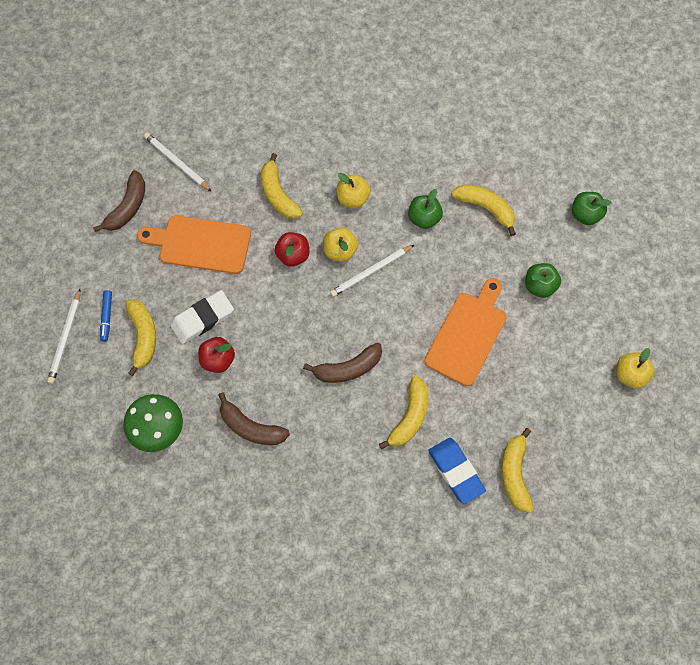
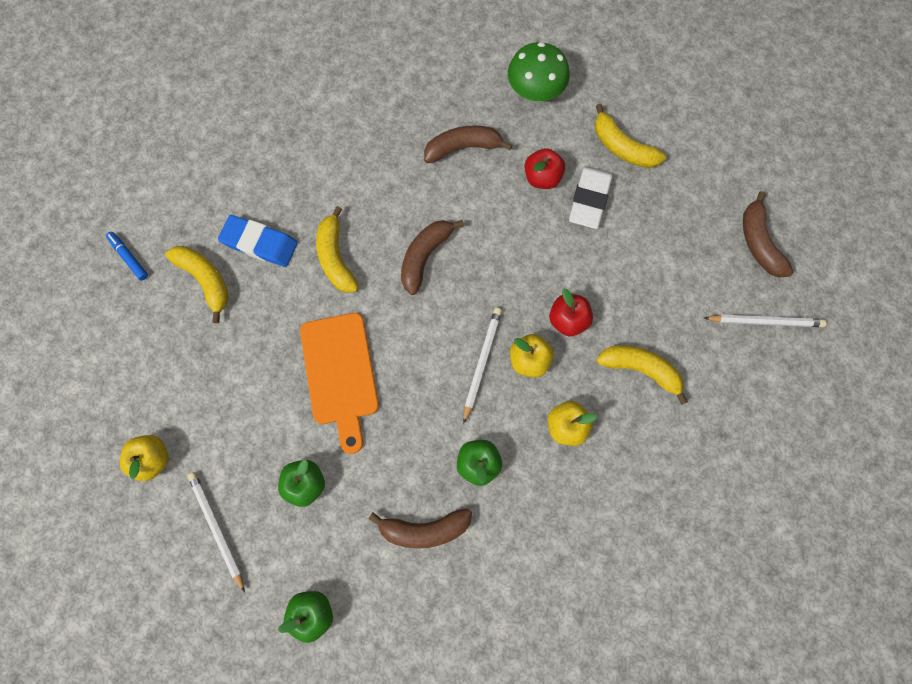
camera: 140 degrees right, 5 degrees up
white pencil [47,289,80,384] -> white pencil moved to [188,472,245,593]
blue marker [100,290,112,342] -> blue marker moved to [106,232,148,280]
orange cutting board [137,215,251,274] -> none
yellow banana [451,184,516,236] -> brown banana [369,508,472,548]

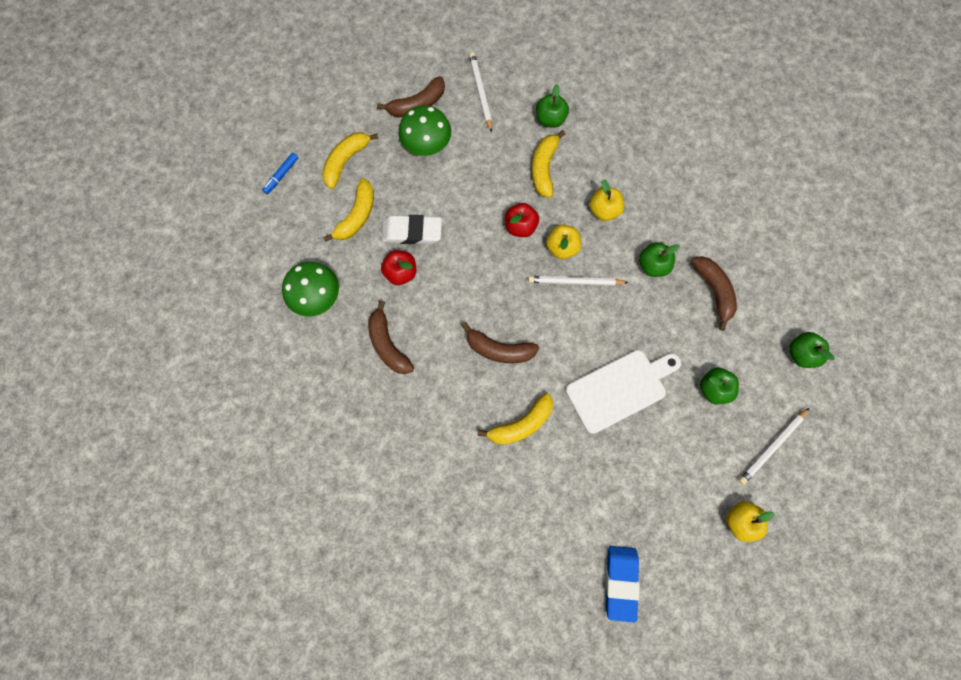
camera: 105 degrees left, 0 degrees up
blue marker [106,232,148,280] -> blue marker moved to [262,153,298,194]
yellow banana [165,246,229,323] -> yellow banana moved to [322,132,378,189]
blue eraser [218,215,298,267] -> blue eraser moved to [606,546,640,623]
orange cutting board [300,313,379,454] -> white cutting board [566,350,681,434]
none -> green mushroom [398,105,451,156]
none -> green apple [536,84,569,128]

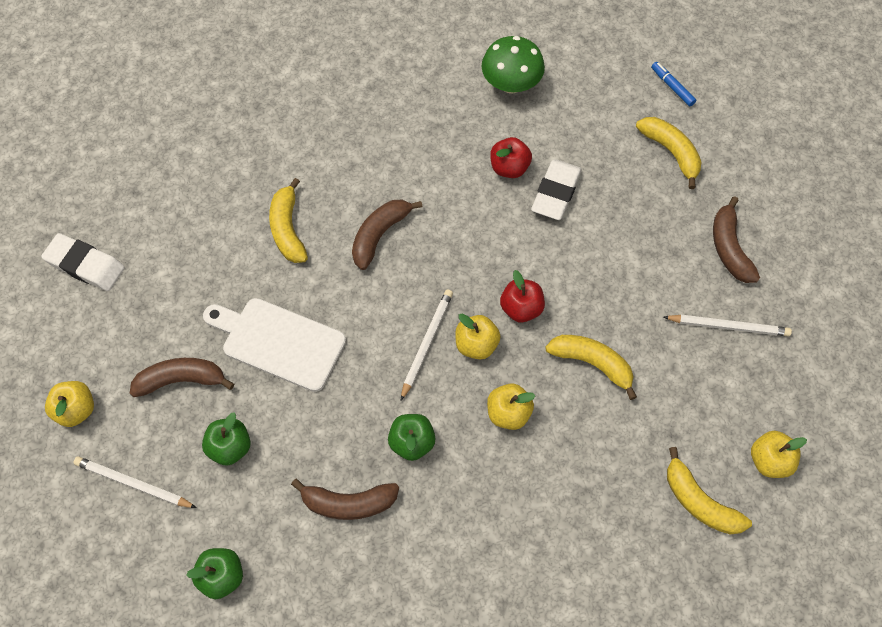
camera: 110 degrees right, 10 degrees down
yellow banana [323,178,374,242] -> yellow banana moved to [667,447,752,535]
brown banana [368,300,414,374] -> brown banana moved to [130,358,234,397]
green mushroom [398,105,451,156] -> none
green apple [536,84,569,128] -> none
white cutting board [566,350,681,434] -> white cutting board turned 120 degrees clockwise [203,298,346,392]
blue eraser [606,546,640,623] -> white eraser [41,233,125,291]
white pencil [739,408,809,485] -> white pencil turned 45 degrees counterclockwise [73,457,196,508]
none -> yellow apple [751,431,807,478]

